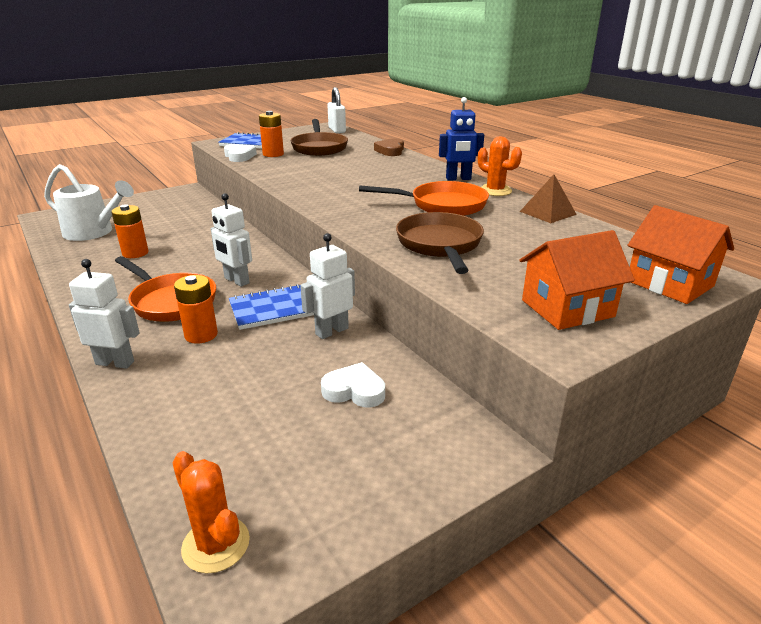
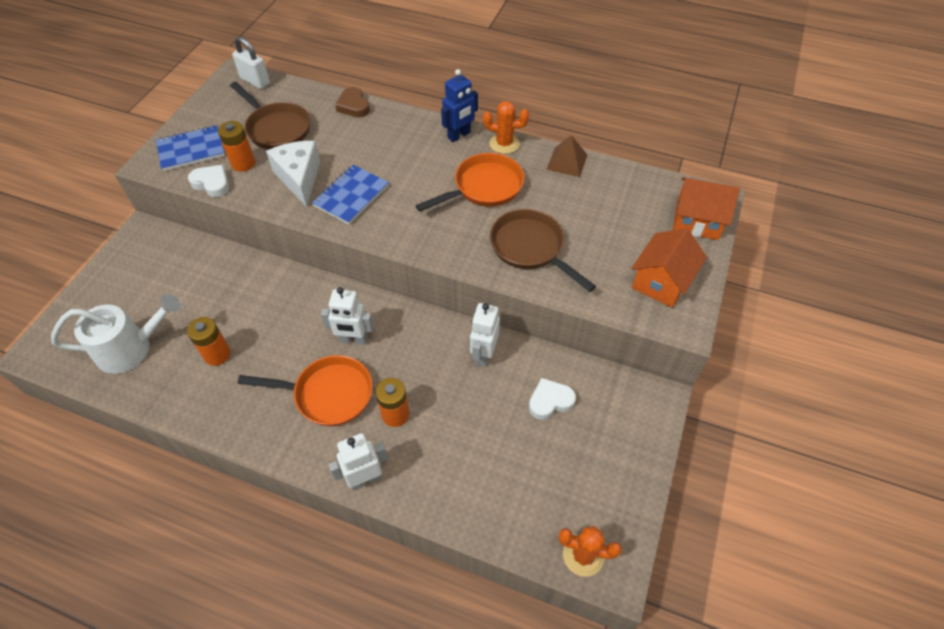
camera: 35 degrees left, 25 degrees up
blue notebook [229,284,314,330] -> blue notebook moved to [312,165,389,224]
none -> white cheese [266,141,320,207]

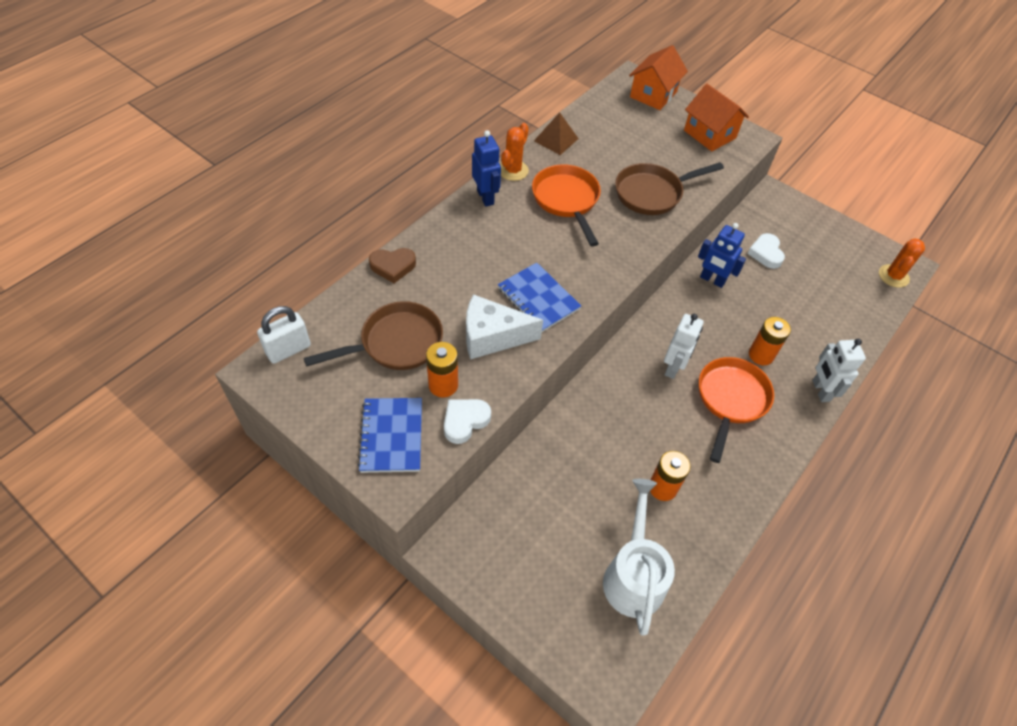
camera: 75 degrees left, 0 degrees up
white robot [470,303,500,367] -> blue robot [698,223,746,288]

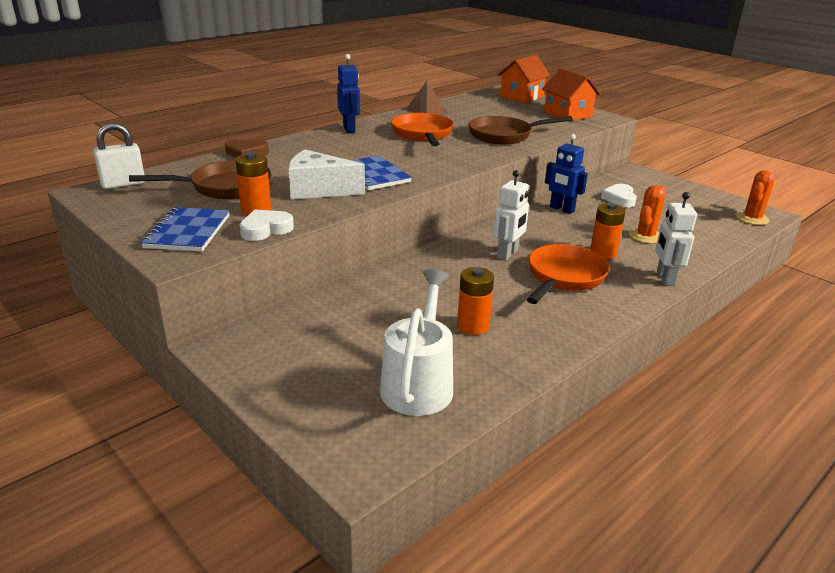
camera: 10 degrees right, 25 degrees down
orange cactus [500,123,529,181] -> orange cactus moved to [629,185,666,244]

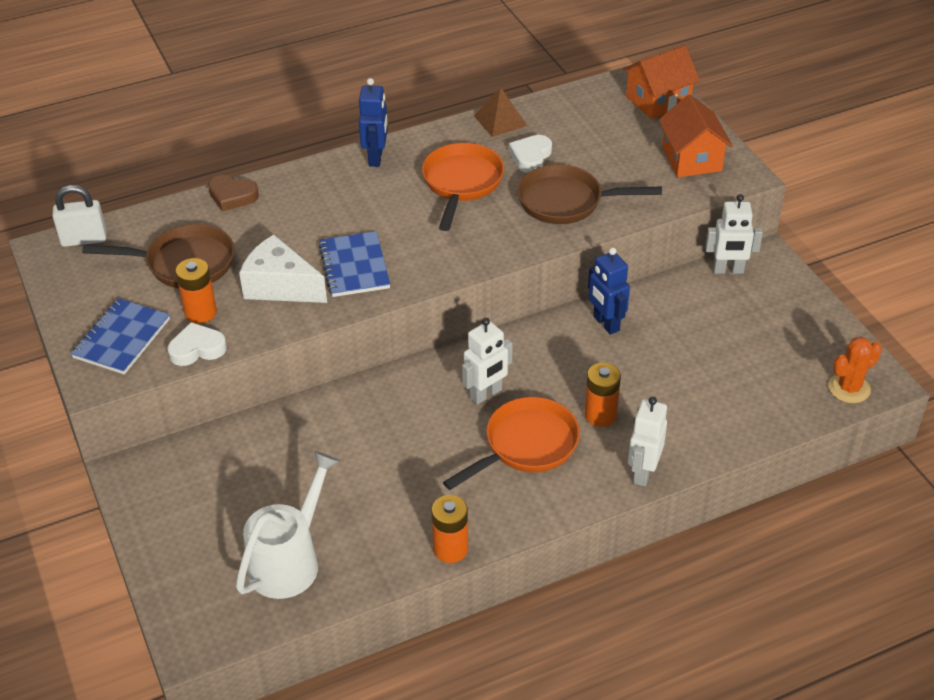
camera: 20 degrees right, 15 degrees up
orange battery [457,267,494,335] -> orange battery moved to [431,495,468,563]
white heart [601,184,637,207] -> white heart moved to [509,135,552,173]
orange cactus [629,185,666,244] -> none
none -> white robot [705,194,763,274]

